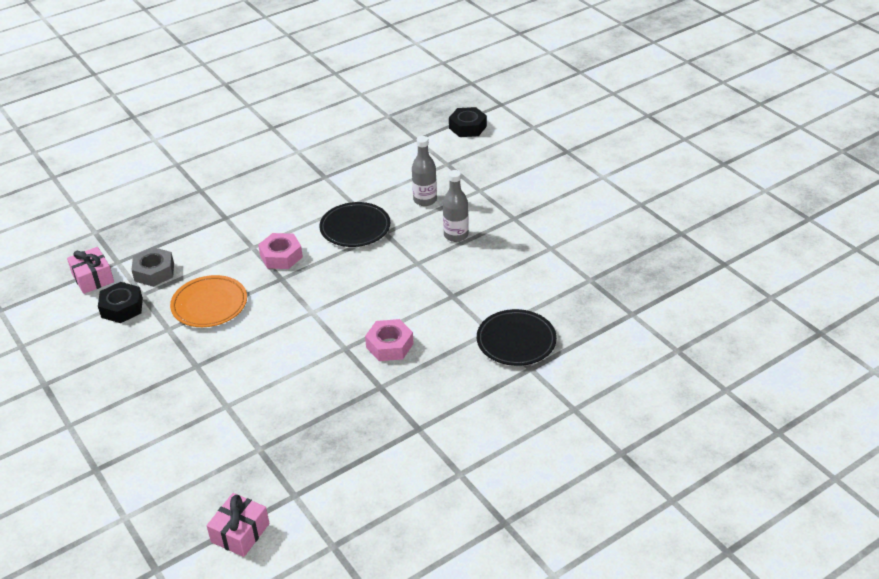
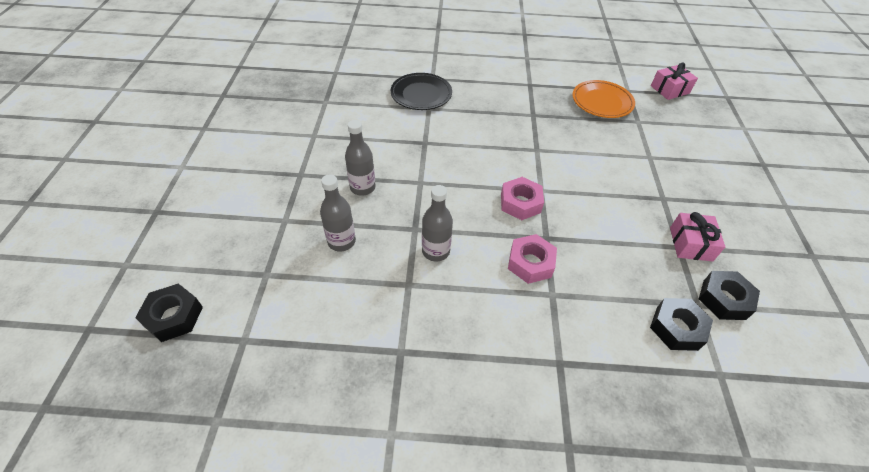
camera: 145 degrees left, 10 degrees up
pink gift [67,247,114,294] -> pink gift moved to [670,212,725,262]
grey nut [131,247,174,287] -> black nut [650,298,713,351]
orange plate [170,275,247,327] -> orange plate moved to [572,80,635,118]
black plate [319,202,390,247] -> grey bottle [422,185,453,262]
pink nut [365,319,414,361] -> pink nut moved to [501,177,544,220]

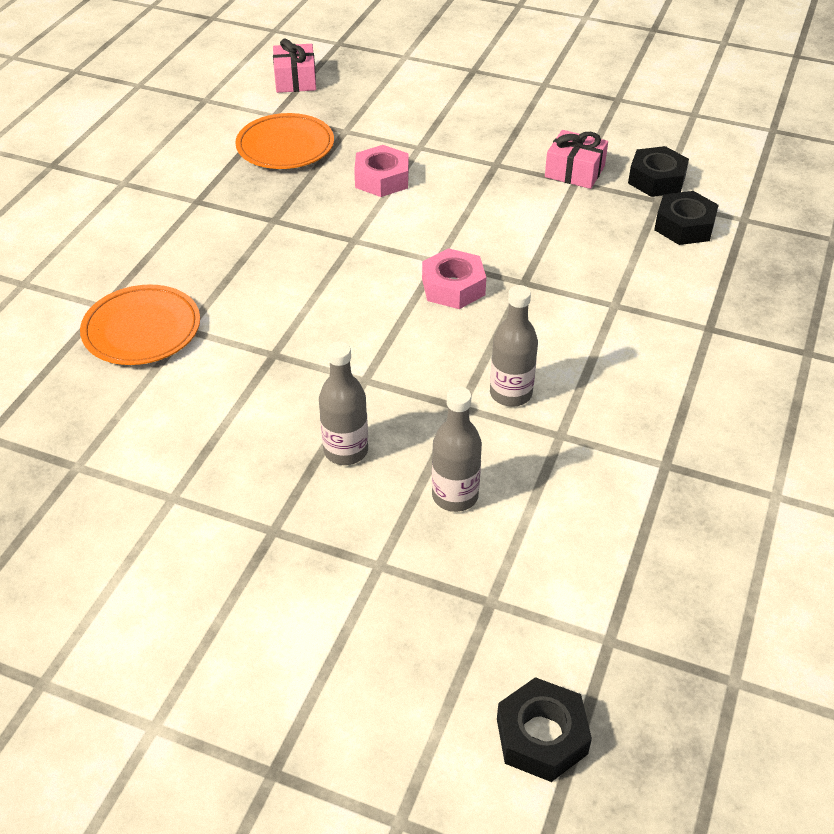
camera: 70 degrees left, 5 degrees down
black plate [391,73,452,110] -> orange plate [80,284,200,365]
pink nut [508,234,557,284] -> pink nut moved to [354,145,409,197]

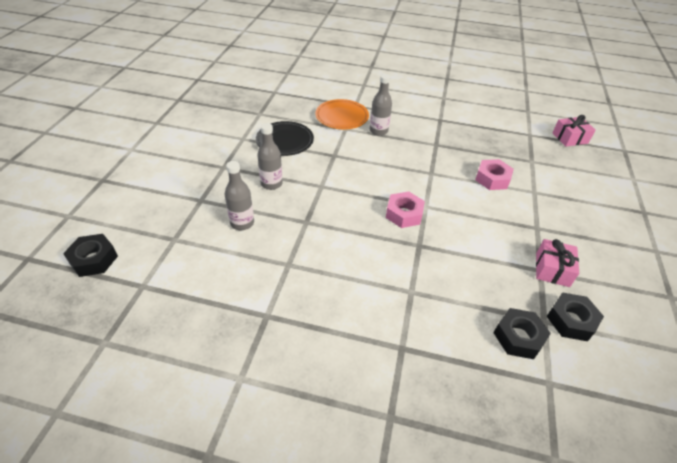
camera: 80 degrees right, 0 degrees up
orange plate [235,113,334,169] -> none
grey bottle [490,285,538,407] -> grey bottle moved to [370,74,392,136]
none -> black plate [256,121,314,156]

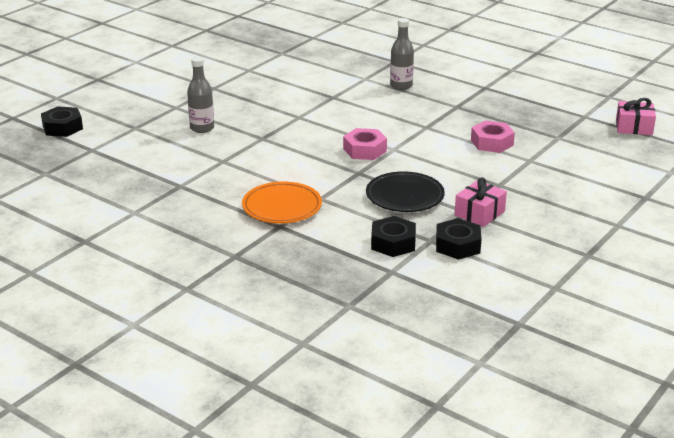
camera: 25 degrees right, 15 degrees down
black plate [256,121,314,156] -> black plate moved to [366,171,445,212]
grey bottle [257,123,283,190] -> none
orange plate [315,99,369,129] -> orange plate moved to [242,182,322,223]

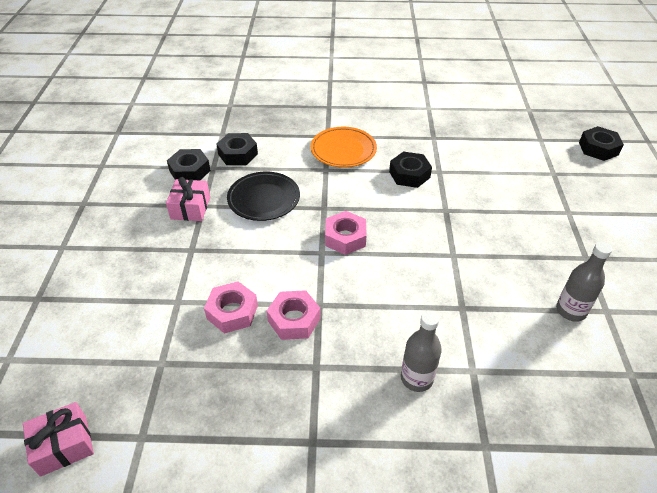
camera: 145 degrees right, 15 degrees up
grey bottle [187,57,214,133] -> grey bottle moved to [556,242,612,322]
none -> pink nut [267,290,321,340]
none -> black nut [389,152,432,188]

